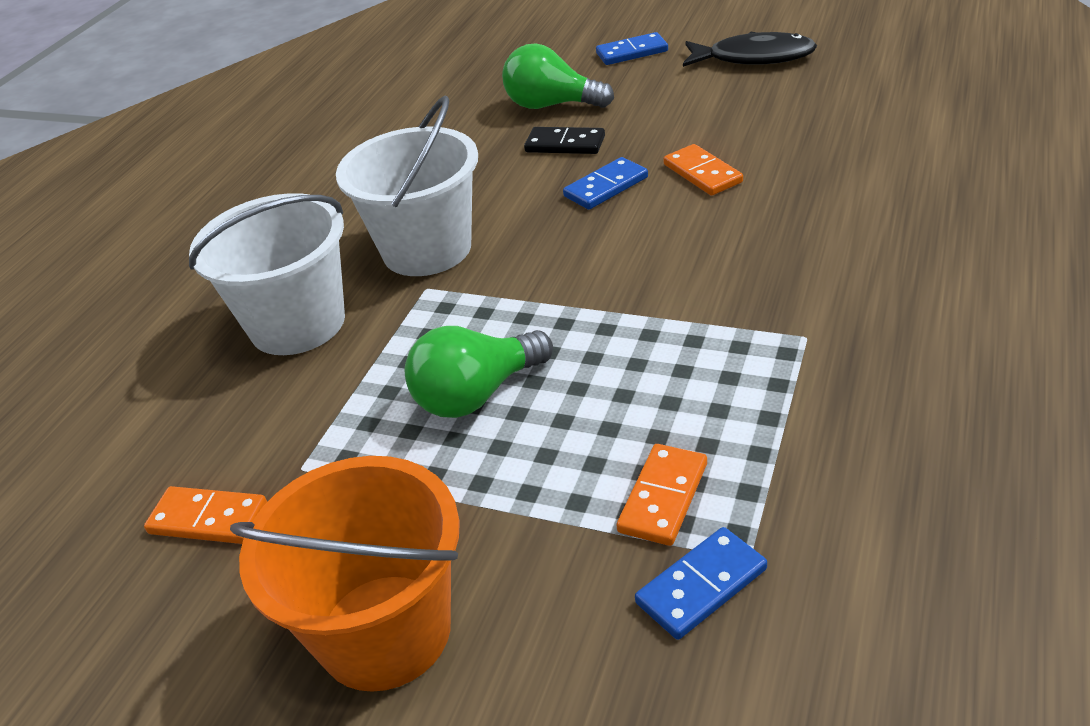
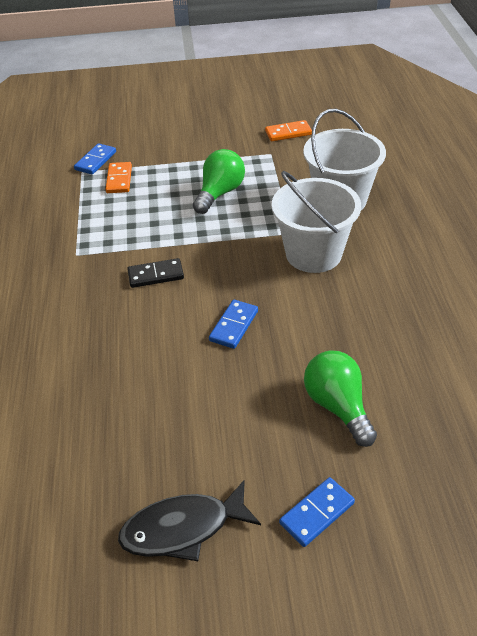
camera: 150 degrees right, 5 degrees up
orange bucket [230,456,460,692] -> none
green light bulb [502,43,614,109] -> green light bulb turned 105 degrees counterclockwise [304,350,377,447]
black domino [524,127,605,154] -> black domino moved to [127,258,184,288]
orange domino [663,144,743,196] -> none

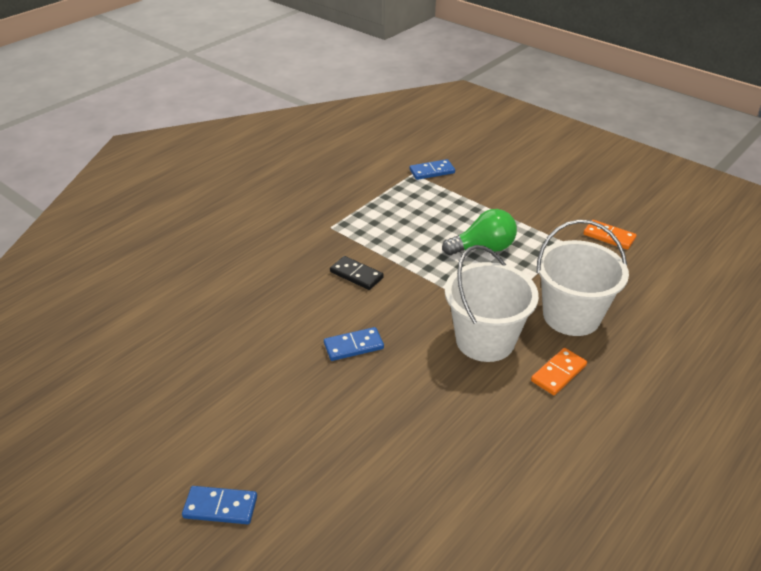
camera: 45 degrees right, 5 degrees down
orange domino [105,162,132,193] -> orange domino moved to [531,348,587,395]
black fish [118,480,261,561] -> none
green light bulb [304,350,377,447] -> none

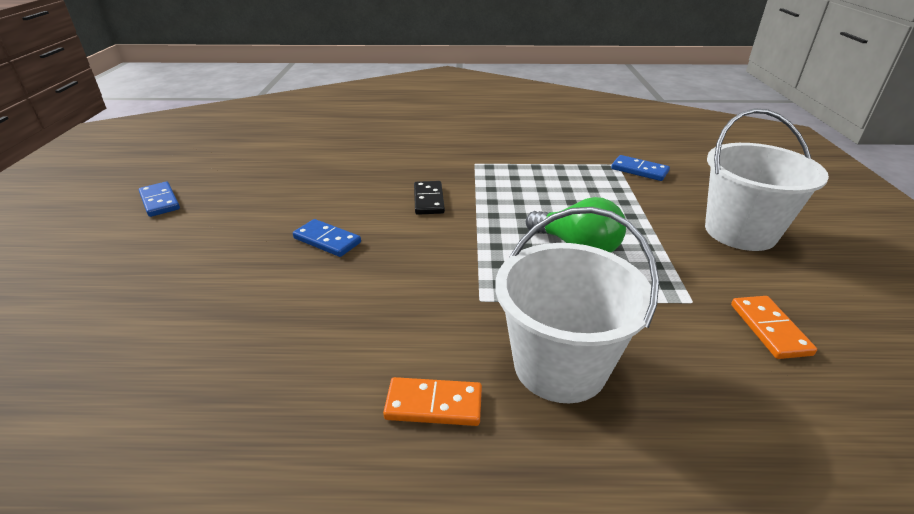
camera: 50 degrees right, 5 degrees down
blue domino [182,486,257,524] -> blue domino moved to [139,182,180,217]
white bucket [445,245,539,362] -> white bucket moved to [705,108,829,251]

